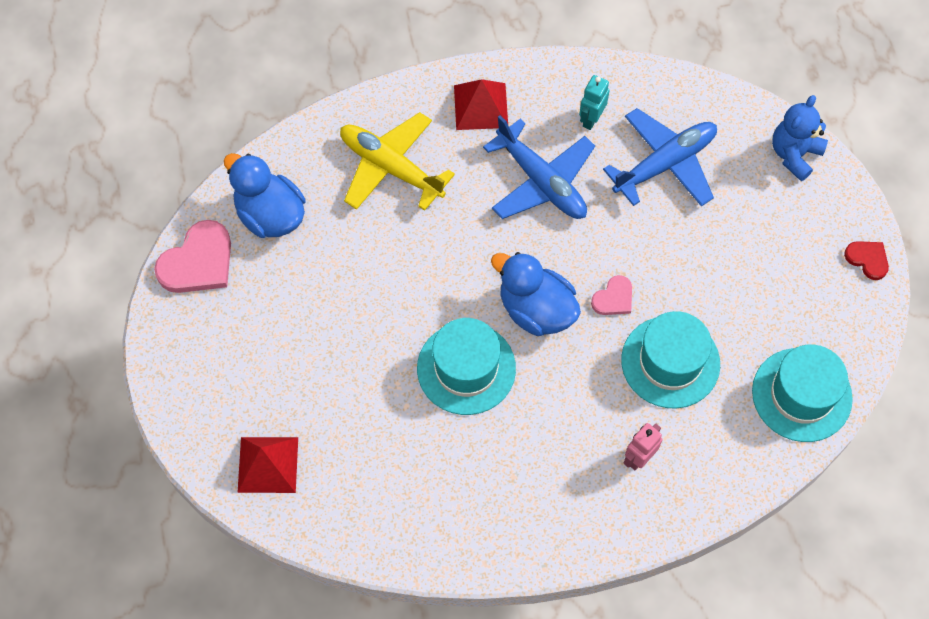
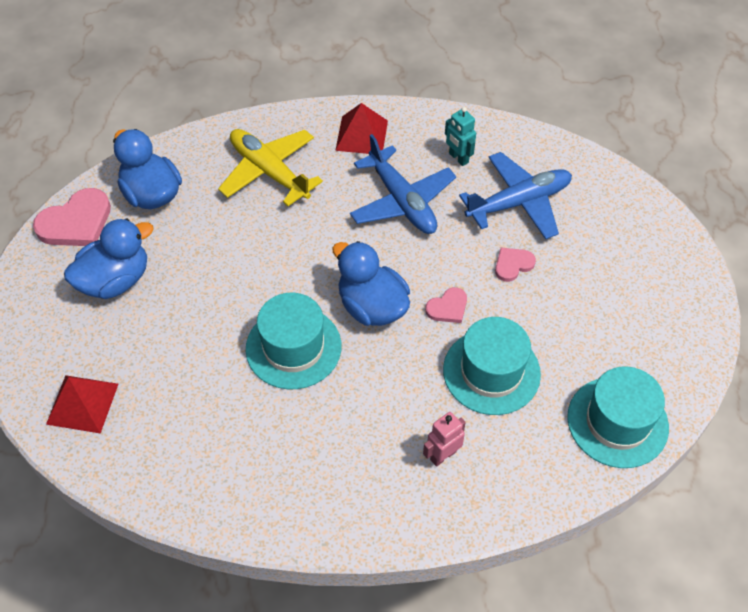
camera: 10 degrees right, 10 degrees down
turquoise robot [579,75,610,130] -> turquoise robot turned 75 degrees counterclockwise [445,107,476,166]
blue teddy bear [772,95,828,181] -> none
red heart [844,241,889,280] -> none
none -> blue duck [64,218,154,299]
none -> pink heart [495,248,536,282]

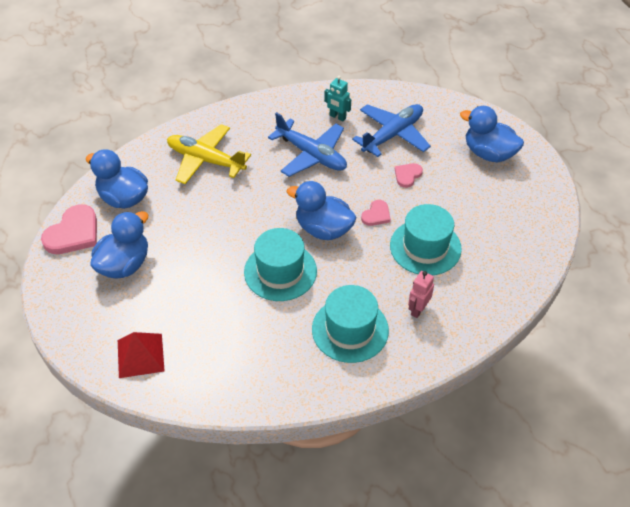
camera: 20 degrees left, 5 degrees down
red pyramid [335,103,388,154] -> none
turquoise hat [567,366,669,468] -> turquoise hat moved to [312,285,389,363]
none -> blue duck [460,106,524,163]

